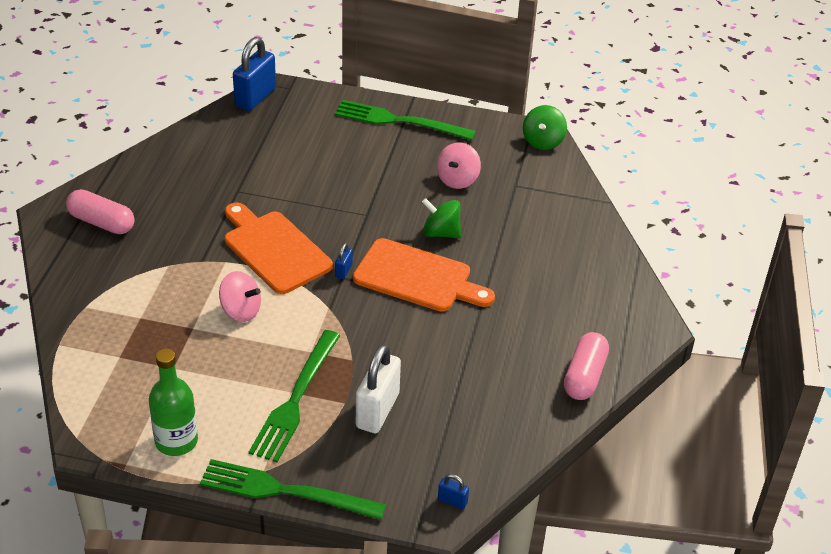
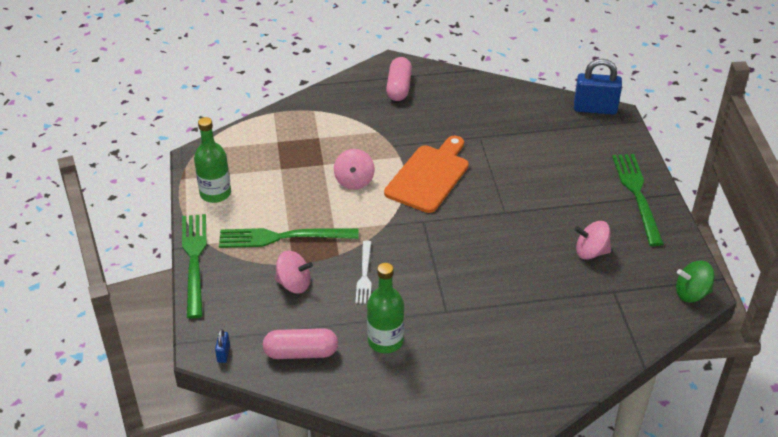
camera: 70 degrees right, 0 degrees up
blue padlock [335,243,353,279] -> none
orange cutting board [353,238,495,312] -> none
white padlock [356,344,401,433] -> pink spinning top [275,251,313,294]
green spinning top [422,198,461,238] -> none
pink capsule [564,332,609,400] -> pink capsule moved to [263,328,338,359]
none -> white fork [355,241,372,304]
none -> green bottle [367,263,404,353]

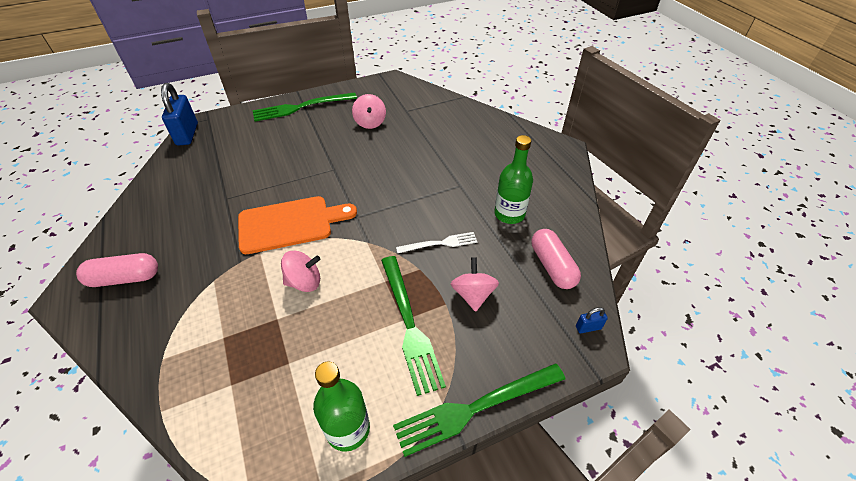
camera: 105 degrees left, 5 degrees up
orange cutting board [384,136,469,213] -> orange cutting board turned 150 degrees clockwise [238,196,357,254]
green spinning top [676,261,715,303] -> none

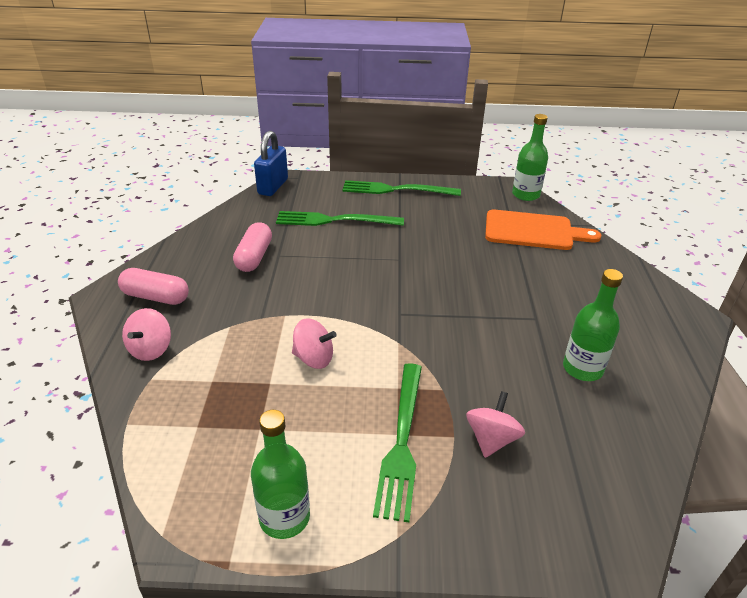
camera: 25 degrees right, 10 degrees down
orange cutting board [238,196,357,254] -> orange cutting board moved to [485,210,601,250]
pink spinning top [352,94,386,129] -> pink spinning top moved to [122,308,171,361]
green fork [393,363,565,457] -> green fork moved to [276,211,404,226]
white fork [396,232,477,254] -> none
pink capsule [531,229,581,289] -> pink capsule moved to [233,222,272,272]
blue padlock [576,307,608,333] -> none
none -> green bottle [512,114,548,201]

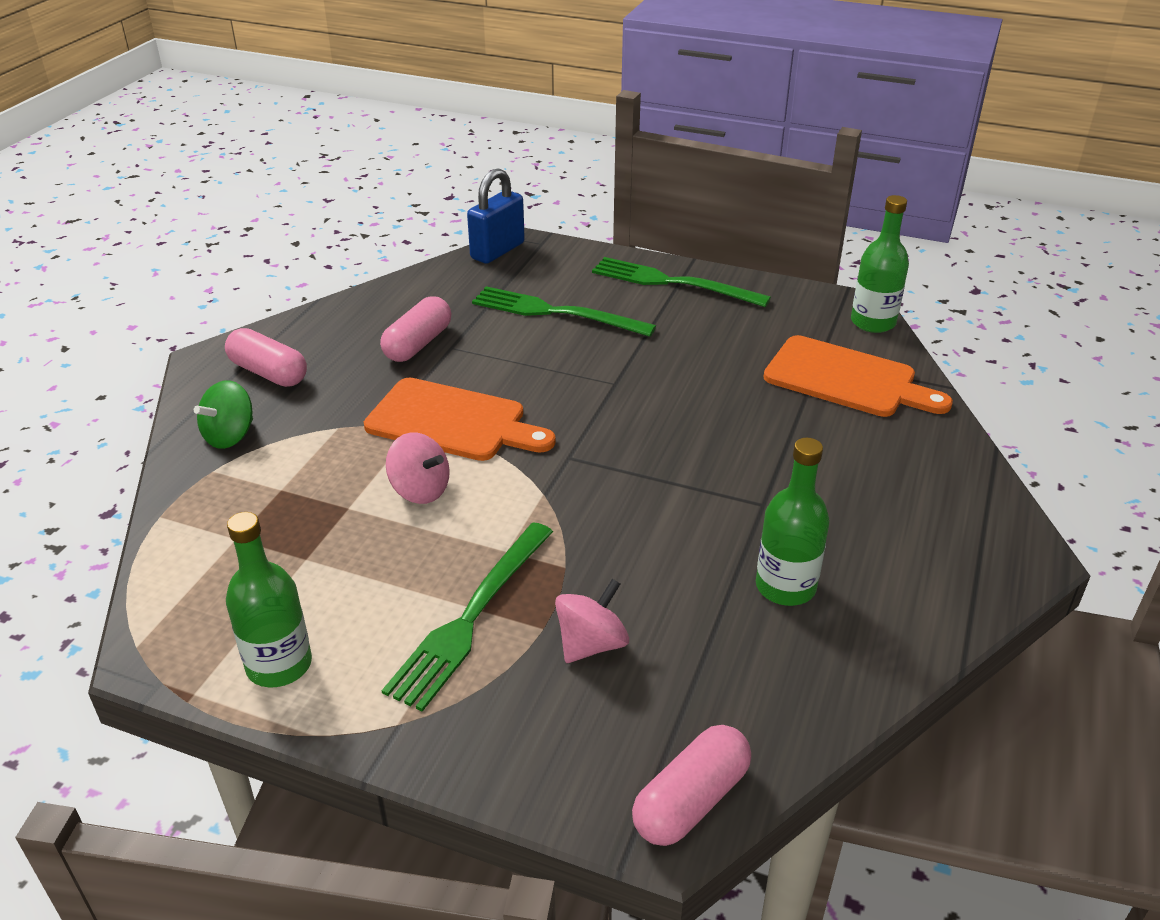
camera: 20 degrees right, 0 degrees up
pink spinning top [122,308,171,361] -> green spinning top [194,380,253,449]
none -> orange cutting board [364,378,556,461]
none -> pink capsule [632,725,751,846]

